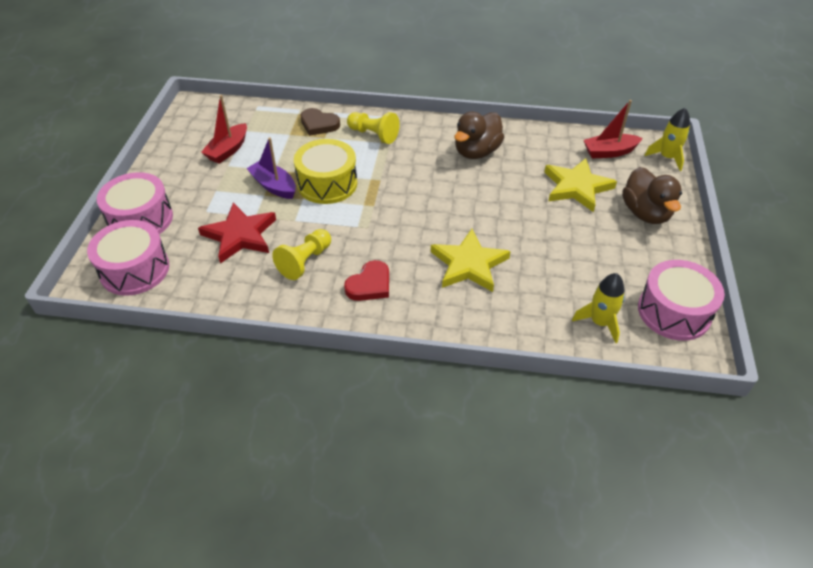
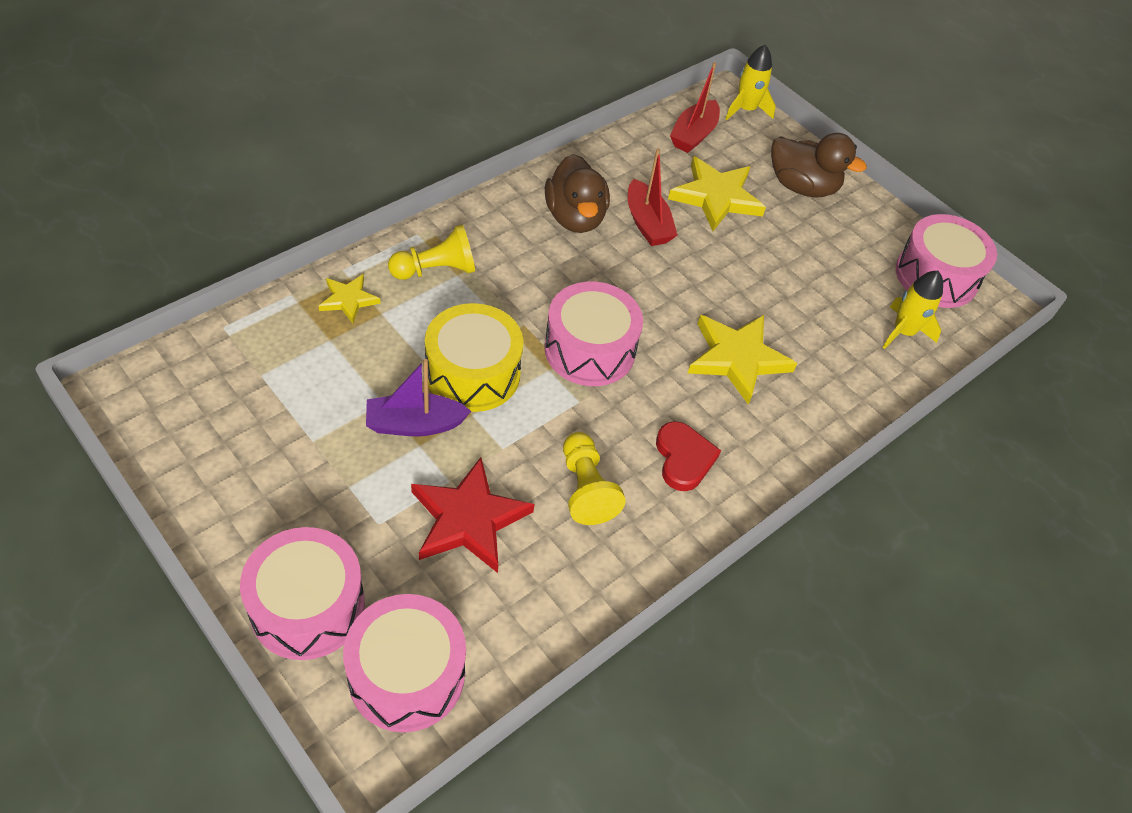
camera: 55 degrees left, 5 degrees up
red boat [201,95,247,164] -> red boat moved to [628,148,678,246]
brown heart [301,108,340,136] -> yellow star [319,274,381,323]
none -> pink drum [544,282,643,386]

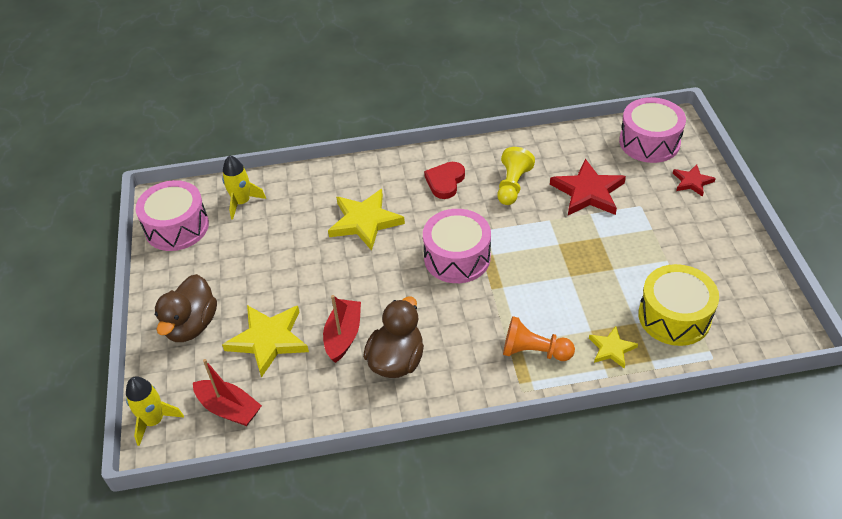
camera: 140 degrees left, 5 degrees down
pink drum [240,527,365,660] -> red star [673,164,716,197]
purple boat [366,359,471,436] -> none
yellow pawn [388,225,475,280] -> orange pawn [503,316,575,361]
yellow drum [425,303,523,412] -> yellow drum moved to [638,264,719,346]
red boat [670,62,720,153] -> red boat turned 60 degrees clockwise [193,359,262,426]
brown duck [771,133,867,197] -> brown duck turned 135 degrees counterclockwise [155,274,217,342]

